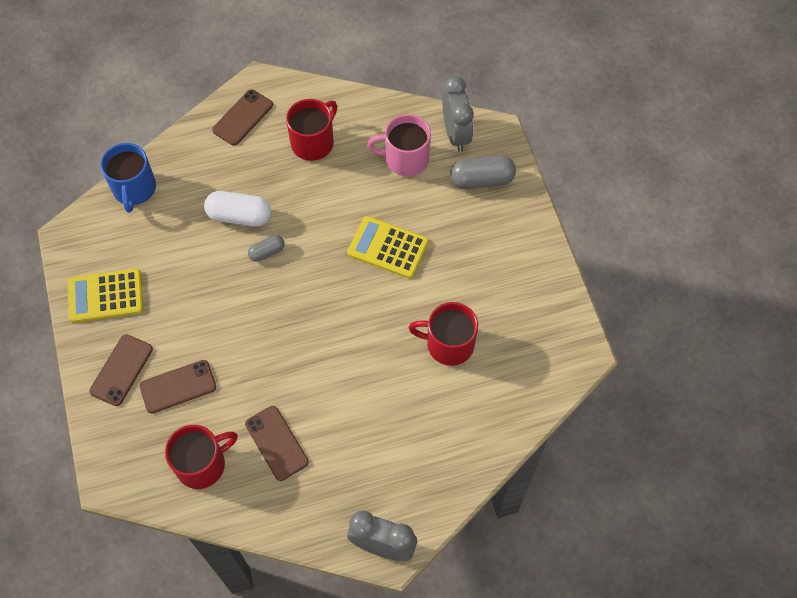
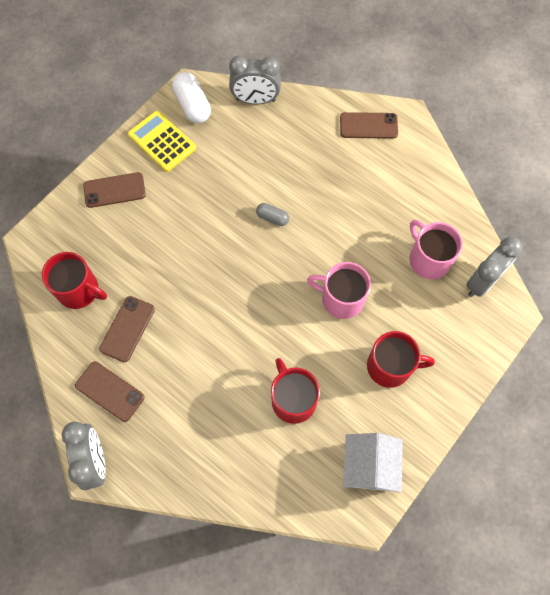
camera: 55 degrees right, 5 degrees up
blue mug [100,143,156,213] -> grey clock [229,56,281,105]
brown phone [139,360,216,413] -> brown phone moved to [75,362,144,422]
white capsule [204,191,271,227] -> white capsule moved to [172,72,211,123]
red mug [286,99,338,161] -> red mug moved to [367,331,435,388]
yellow calculator [347,216,429,279] -> pink mug [307,262,371,319]
grey capsule [450,155,516,189] -> none
none -> white house [343,433,403,492]

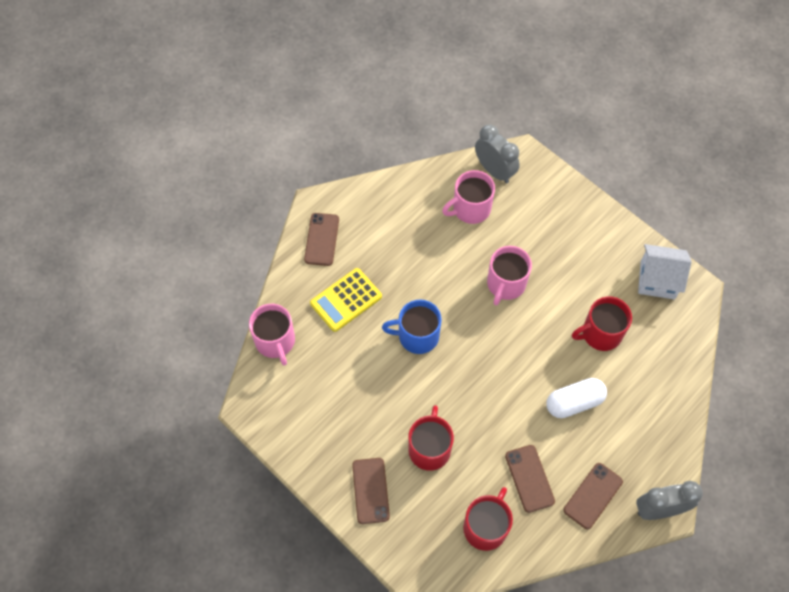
camera: 85 degrees left, 5 degrees down
brown phone [99,296,155,362] -> brown phone turned 45 degrees clockwise [505,445,555,513]
yellow calculator [128,111,196,172] -> yellow calculator moved to [310,268,382,332]
white capsule [172,72,211,123] -> white capsule moved to [546,378,607,418]
grey clock [229,56,281,105] -> pink mug [249,304,295,366]
grey capsule [256,203,289,226] -> blue mug [382,300,442,354]
red mug [367,331,435,388] -> red mug moved to [408,405,454,471]

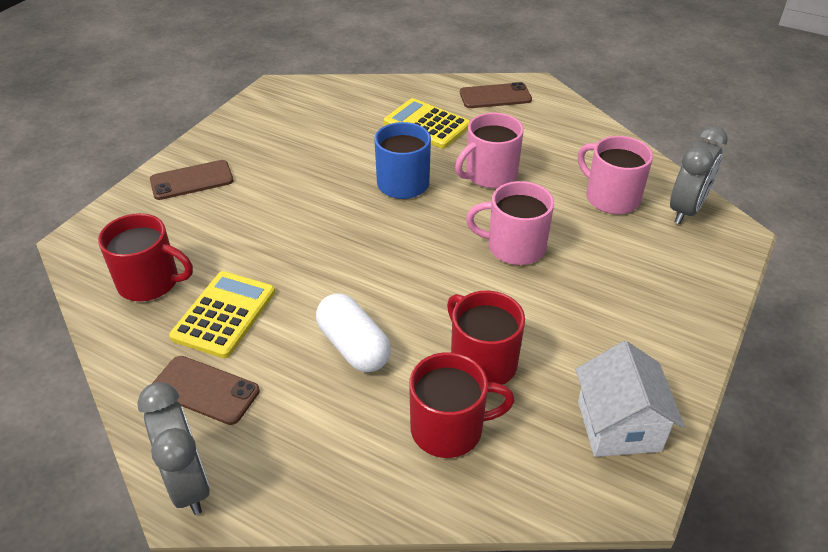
camera: 75 degrees right, 20 degrees down
pink mug [249,304,295,366] -> pink mug moved to [455,113,524,188]
red mug [408,405,454,471] -> red mug moved to [409,352,515,458]
brown phone [505,445,555,513] -> yellow calculator [169,271,275,358]

